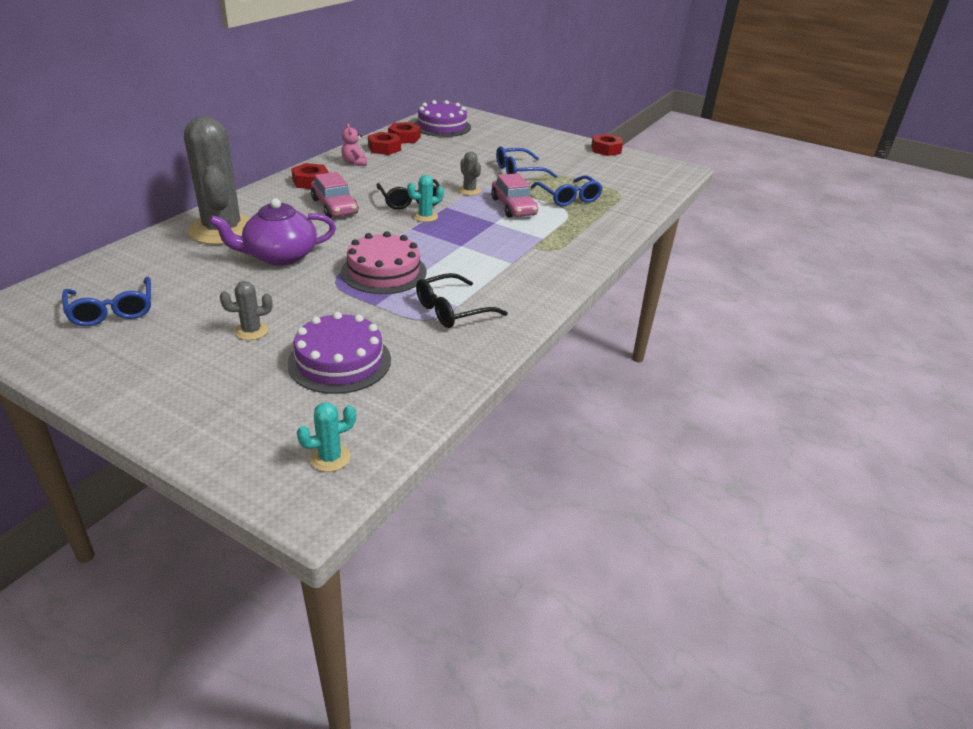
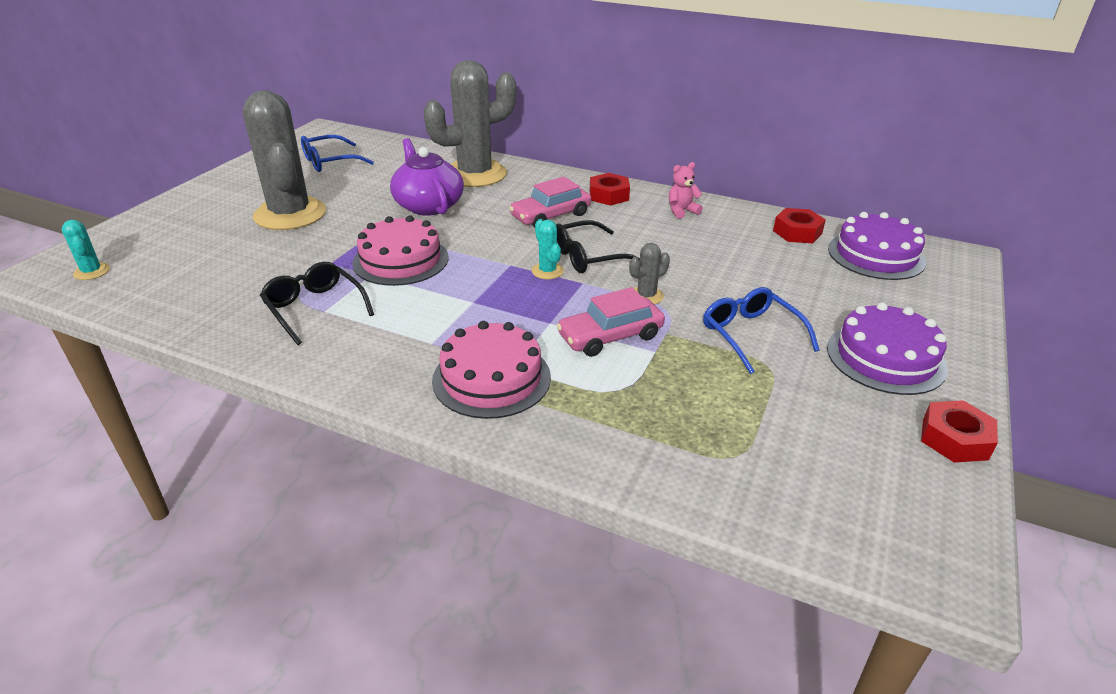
camera: 85 degrees right, 0 degrees up
grey cactus [220,281,273,340] -> grey cactus [243,90,326,230], size x2.45
purple cake [287,312,391,394] -> purple cake moved to [827,302,948,395]
red nut [368,132,401,155] -> none
blue glasses [531,176,603,206] -> none
none -> pink cake [432,321,551,419]

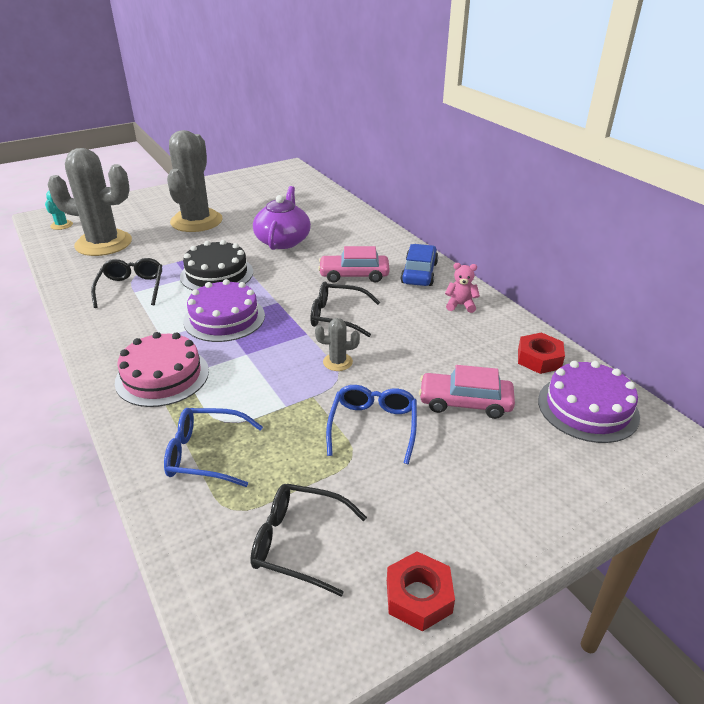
camera: 35 degrees right, 0 degrees up
blue glasses [301,135,374,172] -> blue glasses moved to [164,408,263,487]
pink cake [352,215,448,286] -> black cake [180,240,253,290]
grey cactus [423,60,516,187] -> grey cactus moved to [47,148,132,256]
turquoise cactus [532,219,564,279] -> none
pink car [556,287,665,357] -> pink car moved to [419,365,515,419]
red nut [590,173,630,206] -> blue car [400,244,438,286]
purple cake [827,302,948,395] -> purple cake moved to [183,279,265,342]
none -> black glasses [250,484,367,597]

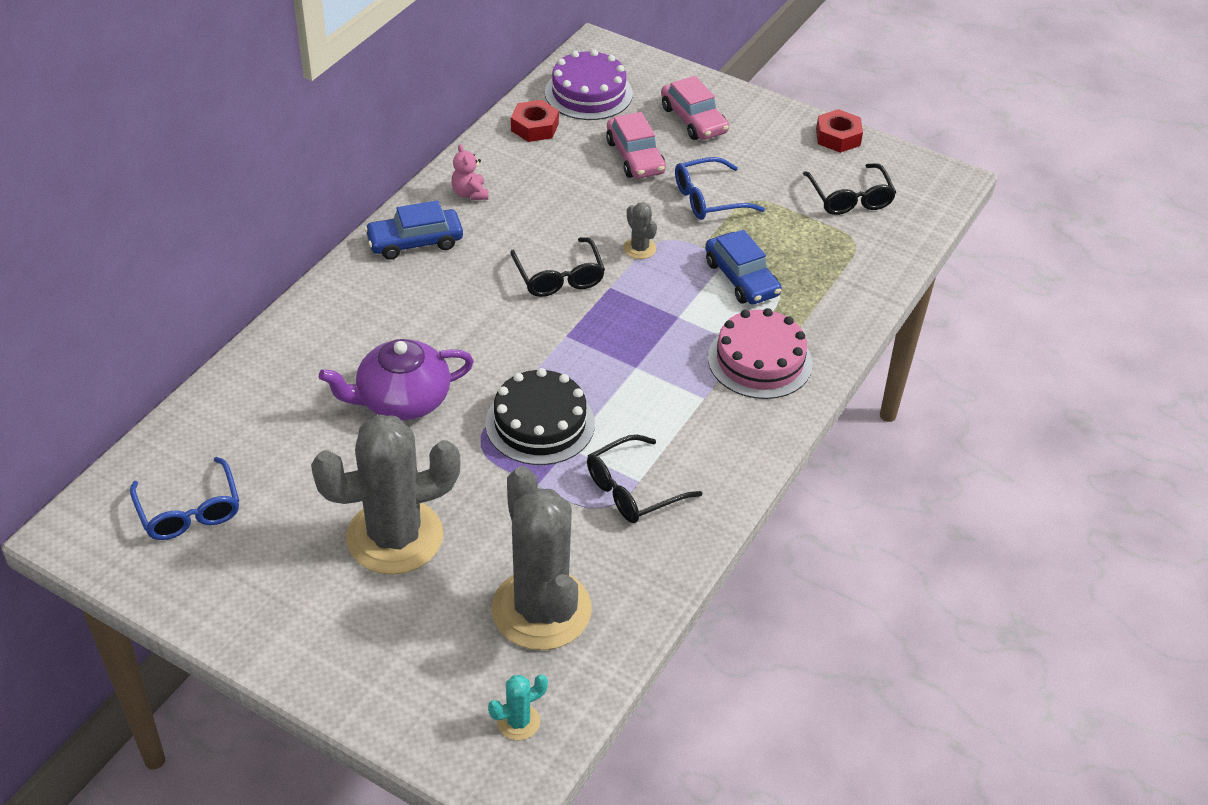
camera: 120 degrees left, 10 degrees up
blue glasses [164,408,263,487] -> blue glasses moved to [130,457,239,540]
purple cake [183,279,265,342] -> none
pink car [318,246,389,283] -> pink car moved to [661,76,729,140]
none -> blue car [705,230,782,305]

